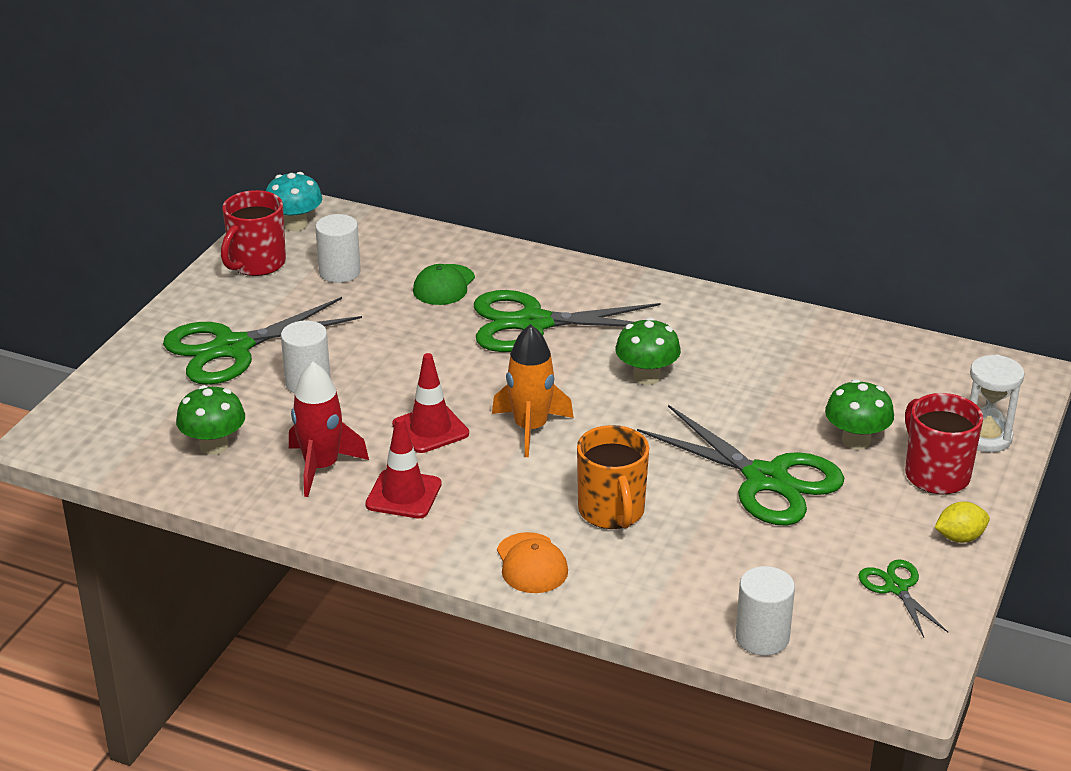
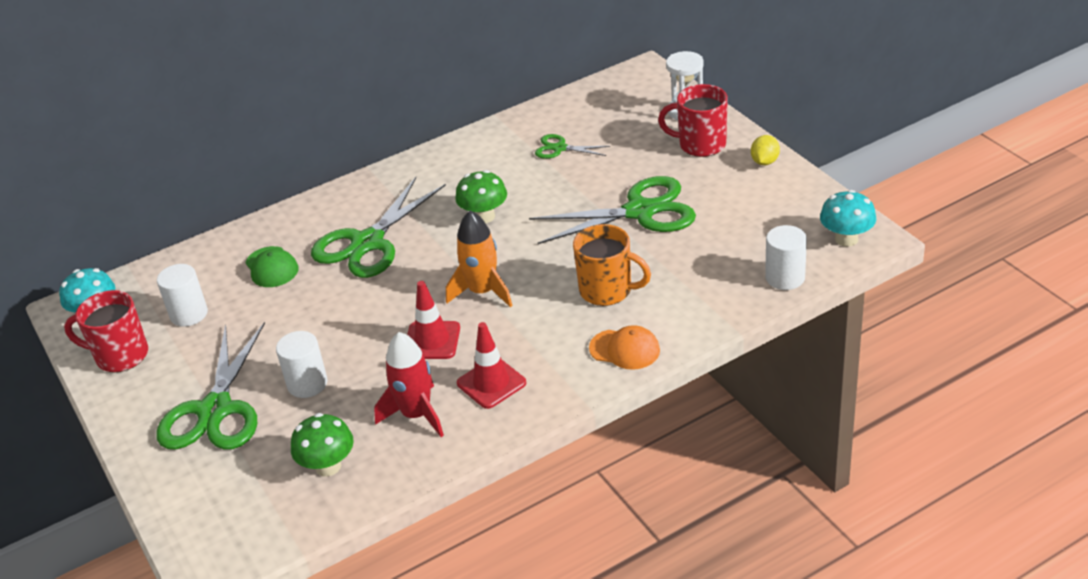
camera: 50 degrees left, 5 degrees up
red mug [221,190,286,276] -> red mug turned 120 degrees clockwise [64,290,148,372]
green mushroom [825,379,894,450] -> none
green scissors [858,559,948,637] -> green scissors moved to [535,134,610,159]
none -> turquoise mushroom [820,190,876,247]

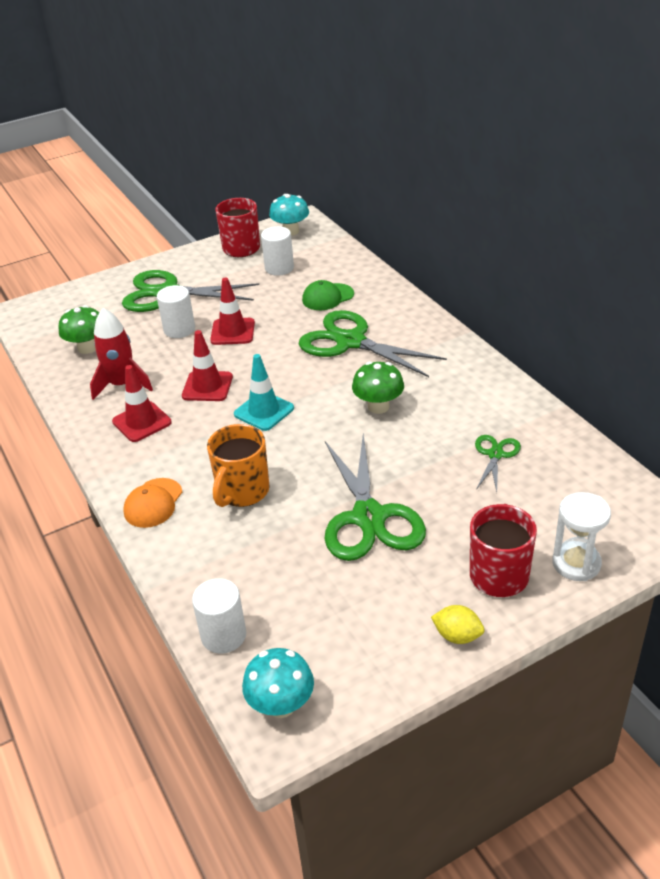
camera: 90 degrees right, 0 degrees up
orange rocket [446,211,513,307] -> turquoise traffic cone [234,354,294,431]
none -> red traffic cone [210,277,255,345]

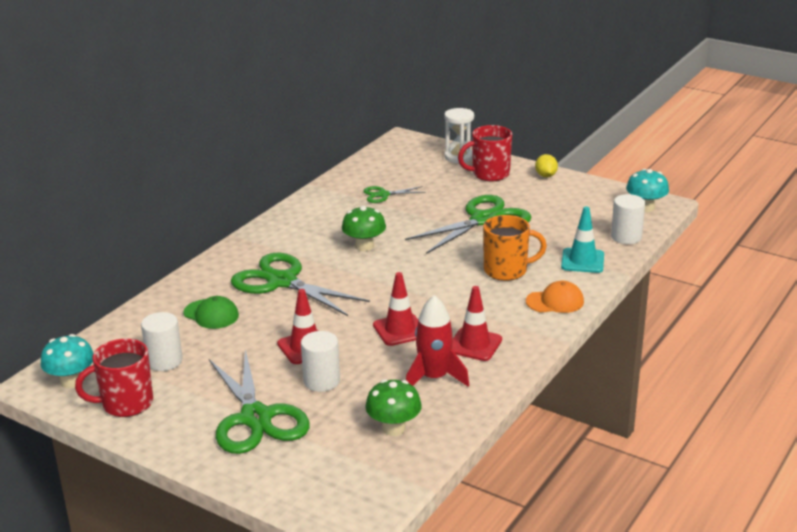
camera: 120 degrees left, 10 degrees down
turquoise traffic cone [234,354,294,431] -> turquoise traffic cone moved to [561,206,604,273]
green scissors [299,310,447,377] -> green scissors turned 120 degrees clockwise [231,253,370,316]

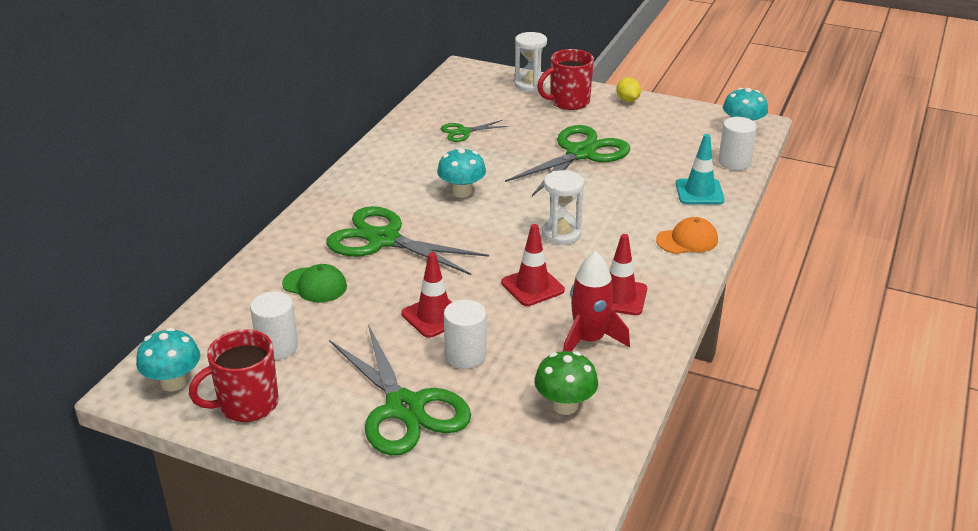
camera: 10 degrees left, 5 degrees up
green mushroom [342,205,386,251] -> turquoise mushroom [437,147,486,198]
orange mug [483,215,547,281] -> none
none -> white hourglass [542,170,584,245]

